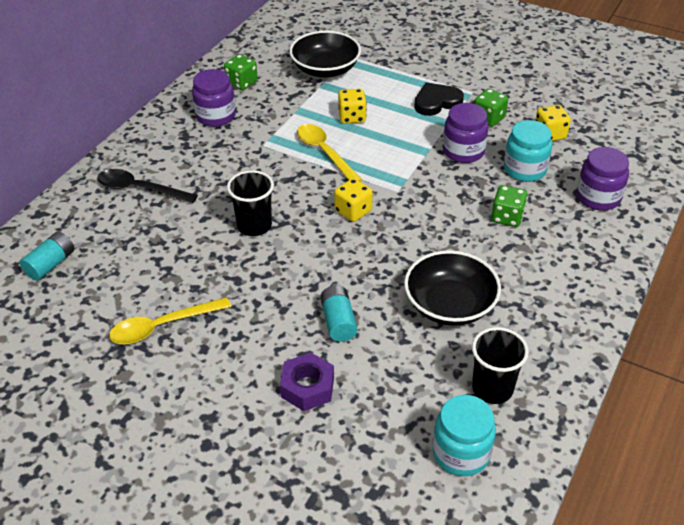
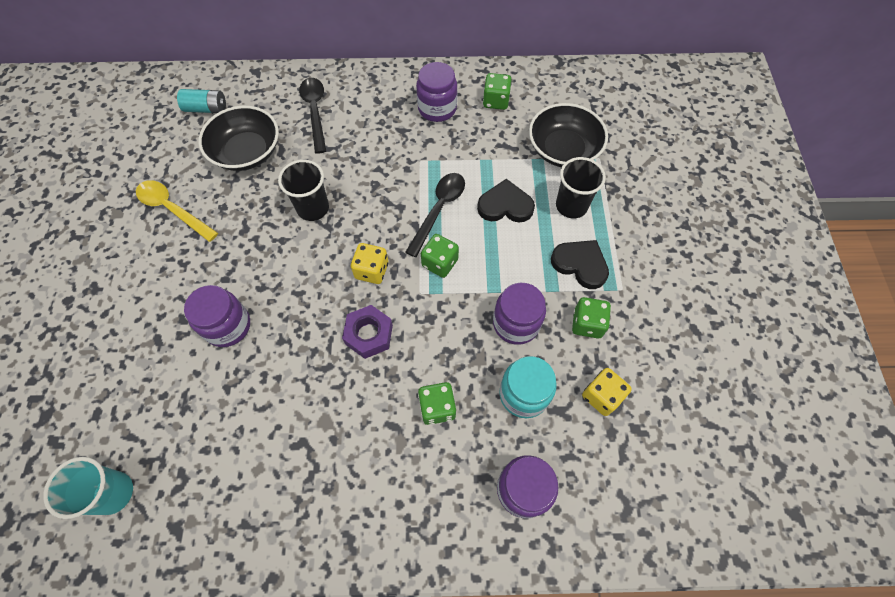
camera: 60 degrees right, 20 degrees up
purple nut [280,352,334,411] -> purple nut moved to [342,305,393,359]
yellow spoon [297,124,362,182] -> black spoon [405,173,465,257]
turquoise battery [320,285,357,342] -> purple jar [184,285,250,347]
yellow dice [338,89,367,124] -> black heart [477,179,535,223]
black bowl [404,250,501,326] -> black bowl moved to [198,106,279,171]
turquoise jar [433,395,496,476] -> turquoise cup [43,457,133,519]
black cup [472,327,529,404] -> black cup moved to [556,157,606,218]
none -> green dice [421,234,459,278]

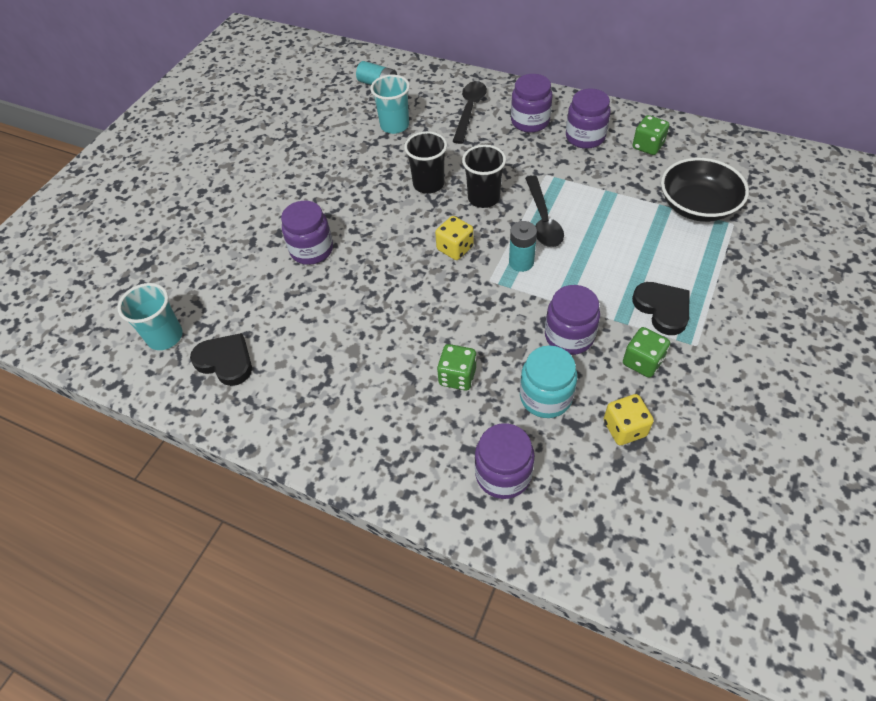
camera: 30 degrees right, 10 degrees down
yellow spoon [136,180,218,242] -> none
black bowl [198,106,279,171] -> turquoise cup [370,75,410,134]
purple nut [342,305,393,359] -> none
black spoon [405,173,465,257] -> black spoon turned 120 degrees clockwise [525,176,564,247]
green dice [421,234,459,278] -> turquoise battery [509,221,537,272]
black heart [477,179,535,223] -> black heart moved to [190,333,252,386]
black cup [556,157,606,218] -> black cup moved to [462,145,506,208]
none -> purple jar [511,74,553,132]

